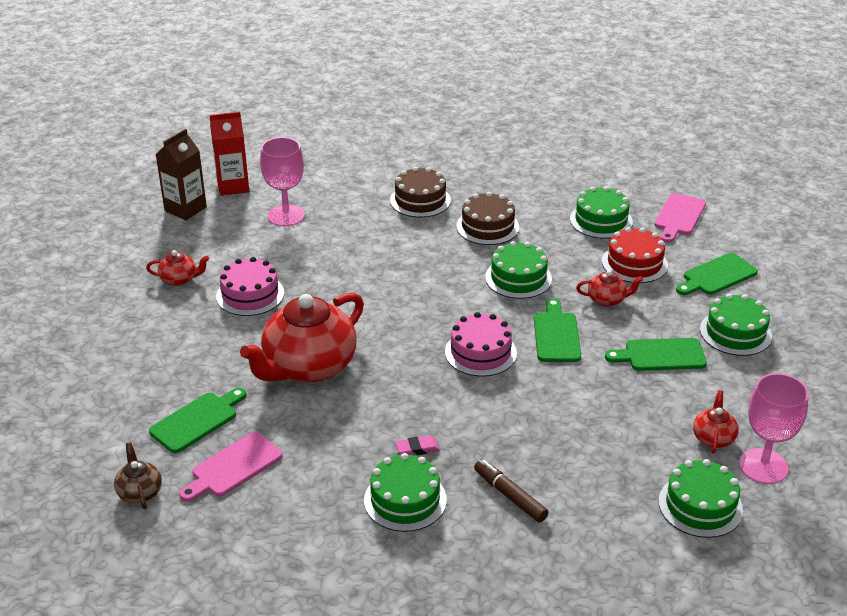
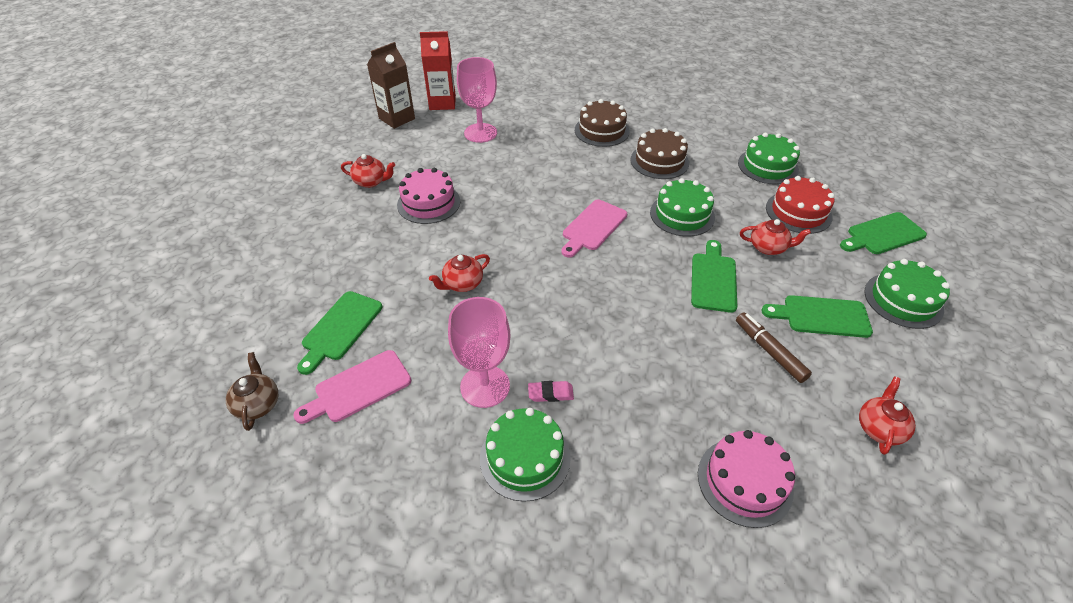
camera: 10 degrees right, 10 degrees up
green cutting board [149,388,247,453] -> green cutting board turned 150 degrees clockwise [297,291,382,375]
red teapot [240,293,364,383] -> red teapot [429,254,490,292], size x0.44
pink cake [445,312,517,377] -> pink cake moved to [698,430,795,528]
brown marker [474,459,549,522] -> brown marker moved to [736,312,812,383]
pink cutting board [654,193,706,243] -> pink cutting board moved to [561,199,627,257]
green cake [658,459,743,538] -> none
pink goblet [739,373,809,484] -> pink goblet moved to [448,297,511,408]

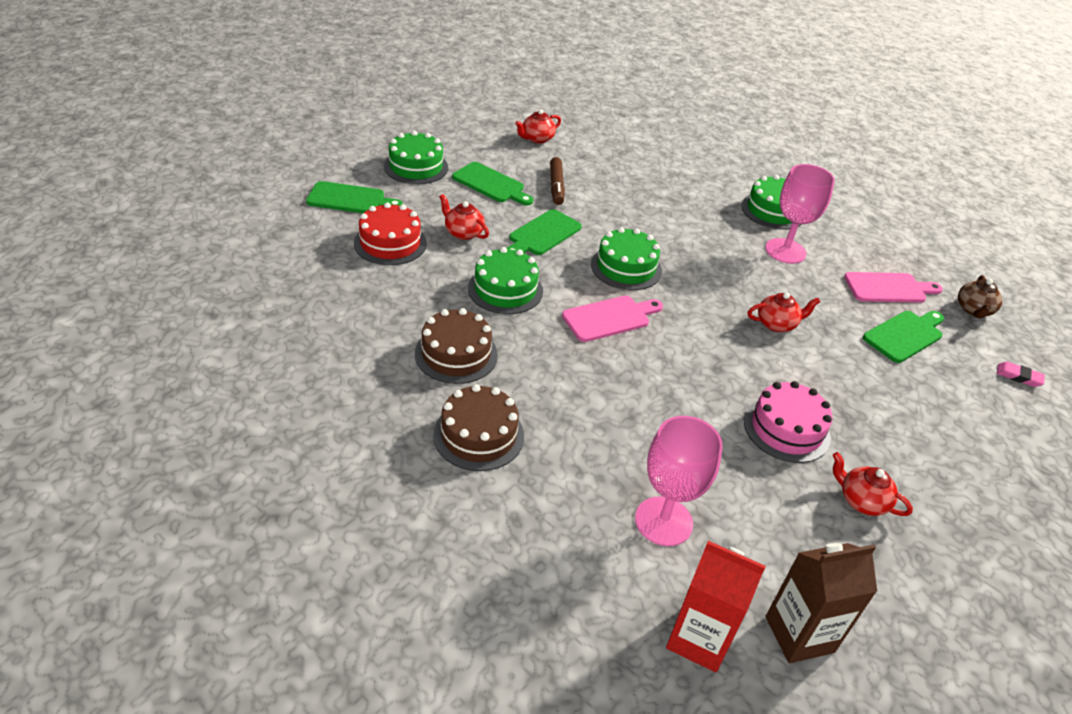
camera: 155 degrees left, 5 degrees down
pink eraser [528,381,574,402] -> pink eraser moved to [997,361,1045,387]
pink cake [698,430,795,528] -> none
green cake [738,133,800,185] -> green cake moved to [591,227,662,290]

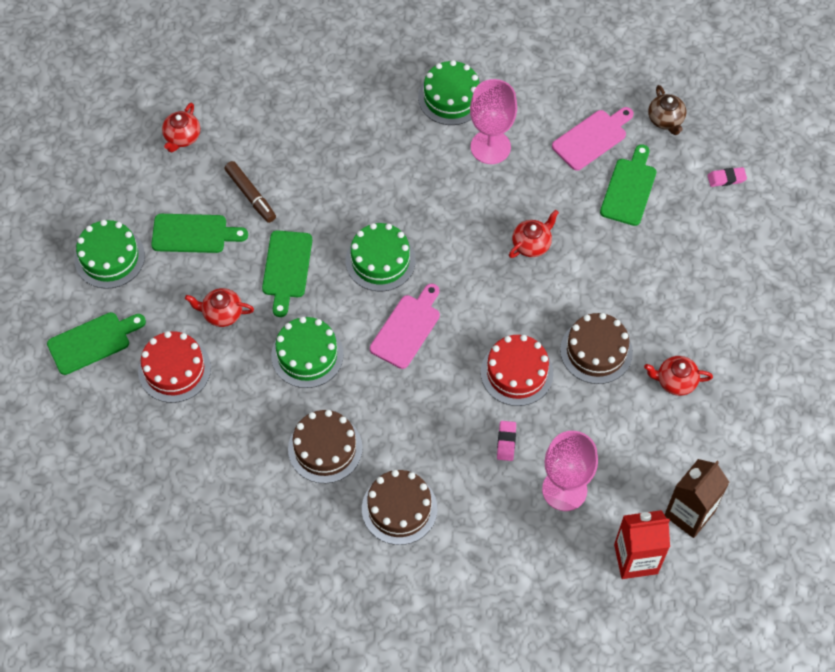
camera: 30 degrees left, 20 degrees up
pink cake [744,381,833,463] -> brown cake [560,313,633,384]
none -> red cake [481,335,553,406]
none -> pink eraser [497,421,516,461]

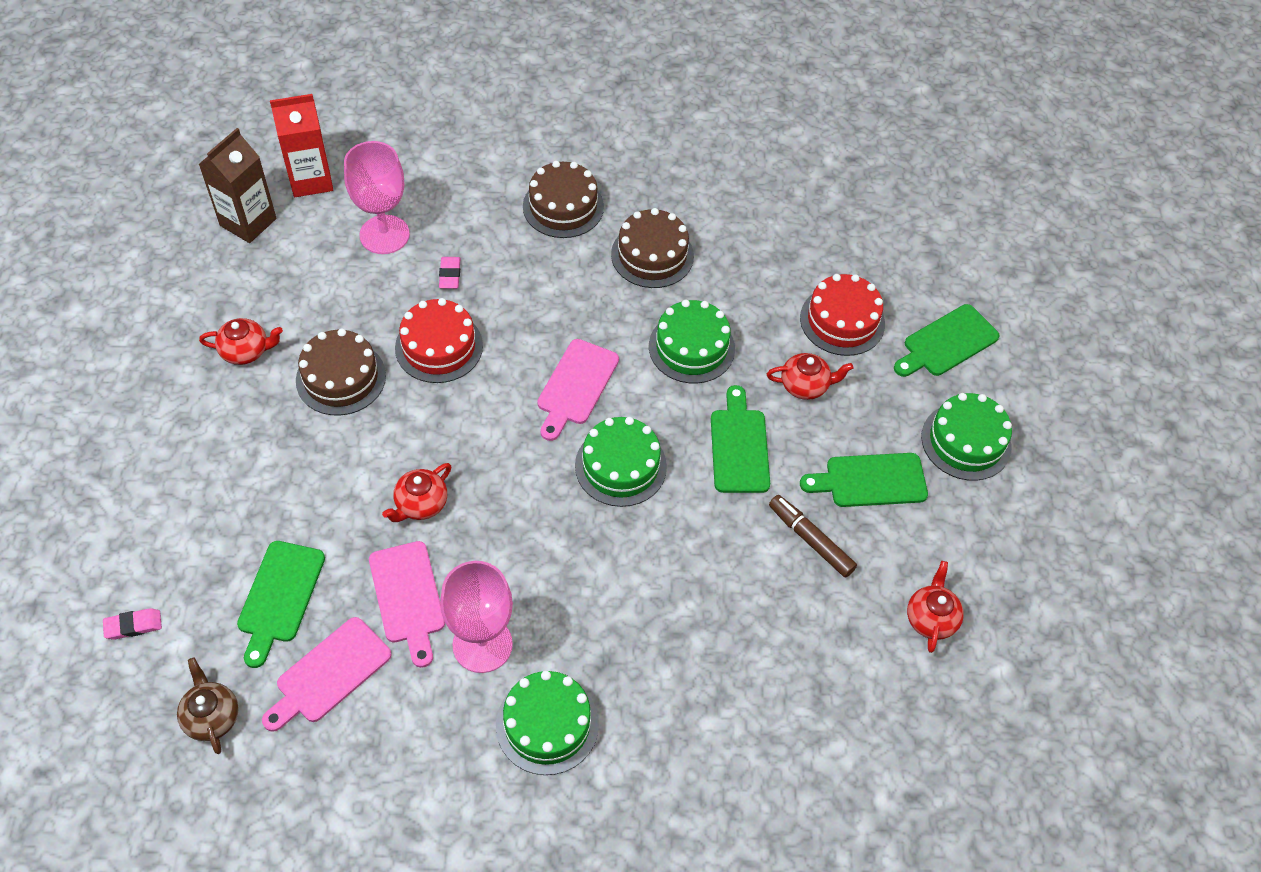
camera: 170 degrees right, 5 degrees down
none -> pink cutting board [369,541,445,668]

